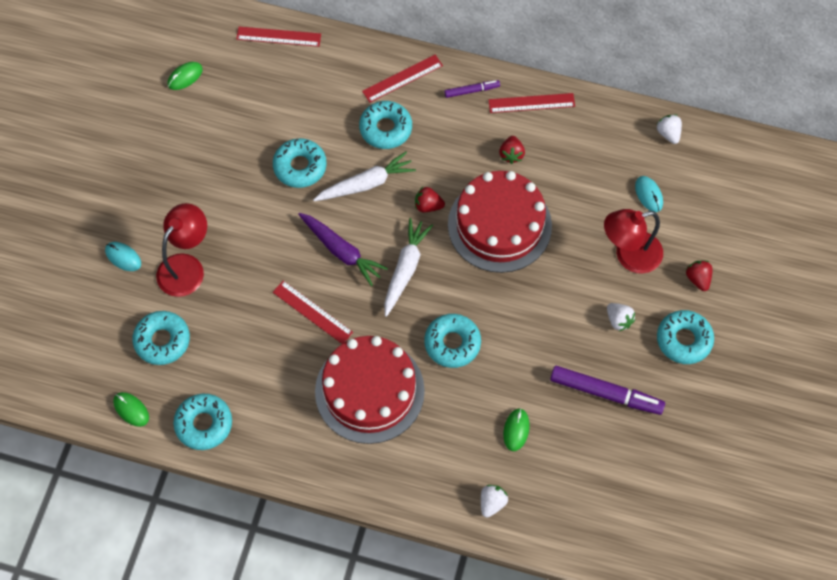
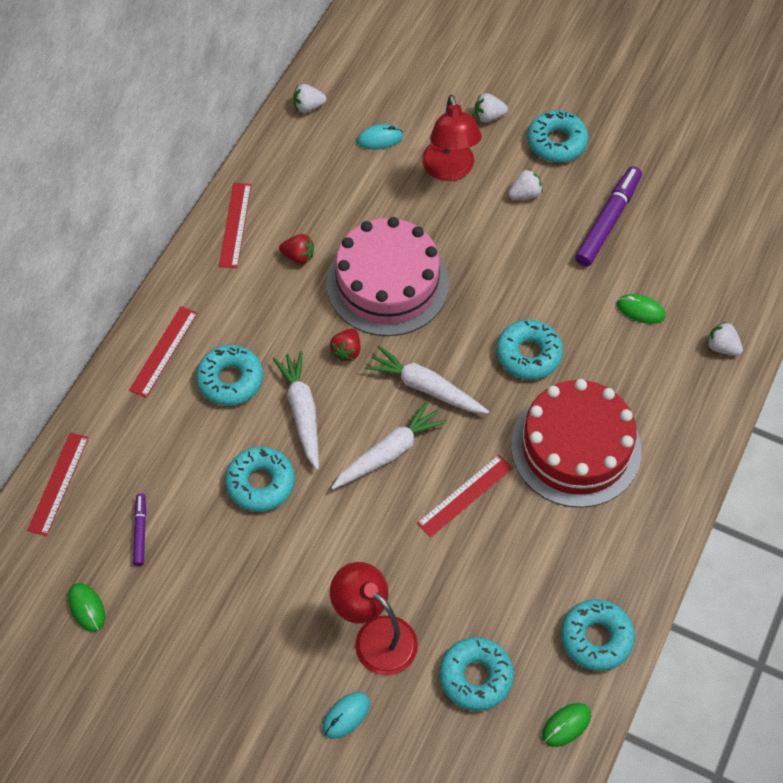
camera: 80 degrees left, 5 degrees down
purple carrot [298,213,388,286] -> white carrot [331,401,447,489]
red ruler [362,55,443,103] -> red ruler turned 45 degrees clockwise [129,306,198,398]
purple marker [444,80,500,98] -> purple marker moved to [133,493,146,566]
red cake [448,171,552,273] -> pink cake [327,217,449,336]
red strawberry [686,260,713,291] -> white strawberry [475,93,508,123]

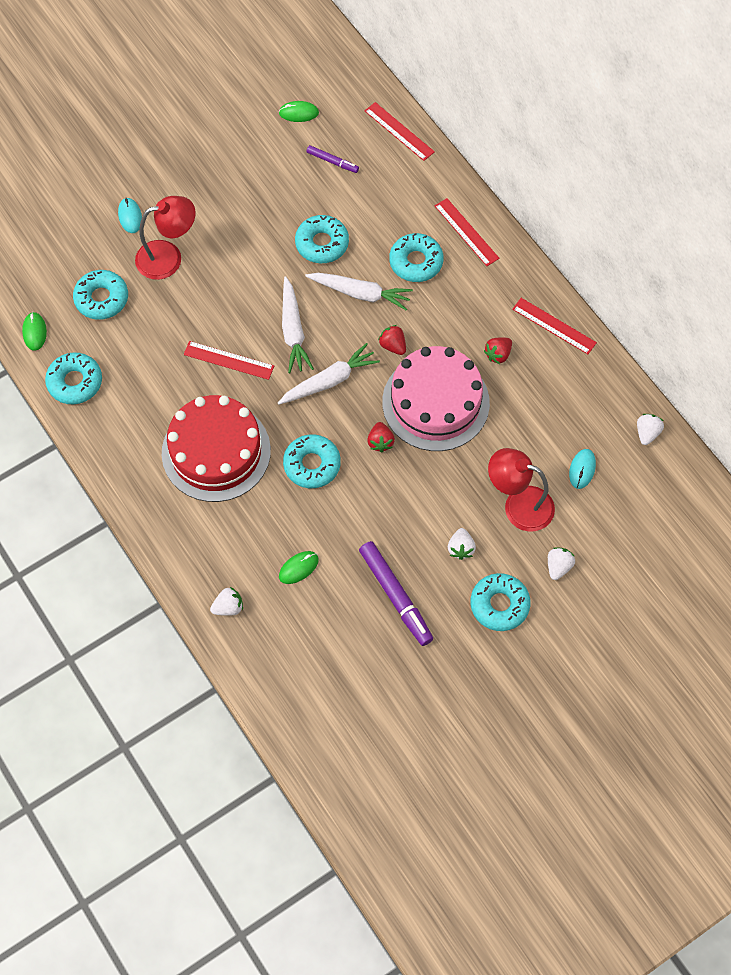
camera: 120 degrees right, 5 degrees up
red ruler [417,455,513,538] -> red ruler turned 60 degrees counterclockwise [184,341,274,380]
none -> red strawberry [367,422,395,453]

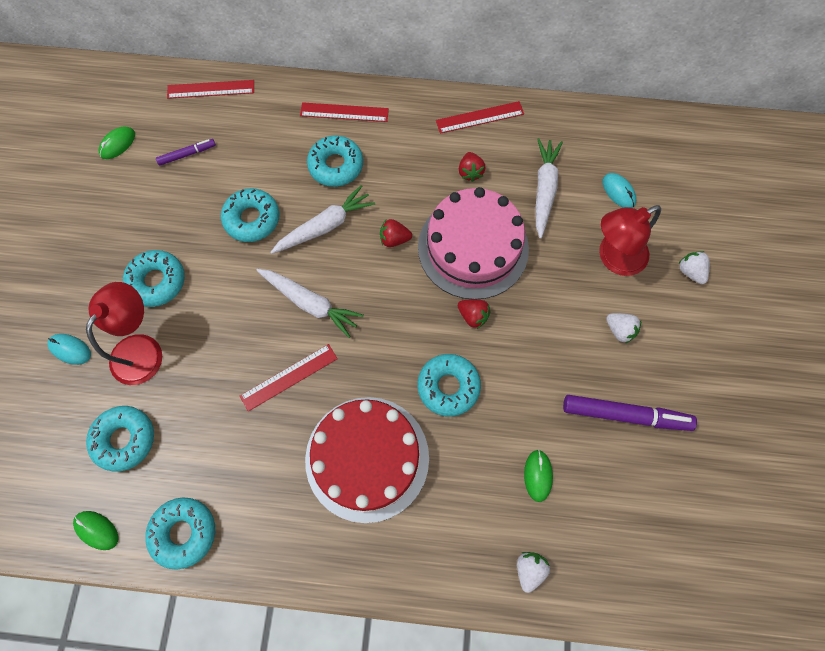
camera: 50 degrees left, 5 degrees up
white carrot [278,343,380,405] -> white carrot moved to [536,138,563,239]
turquoise donut [470,573,530,631] -> turquoise donut moved to [123,250,185,307]
white strawberry [637,414,664,445] -> none

